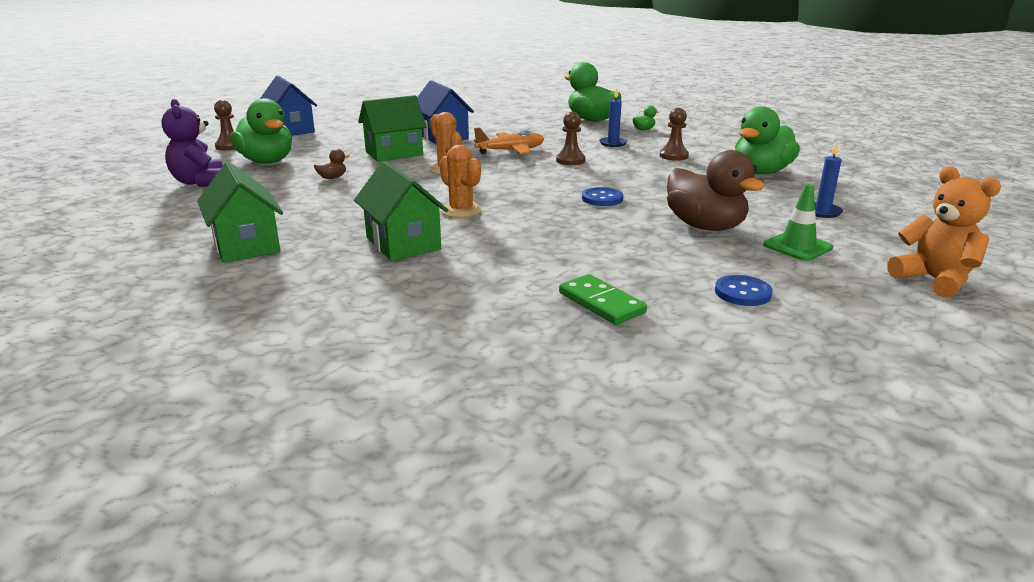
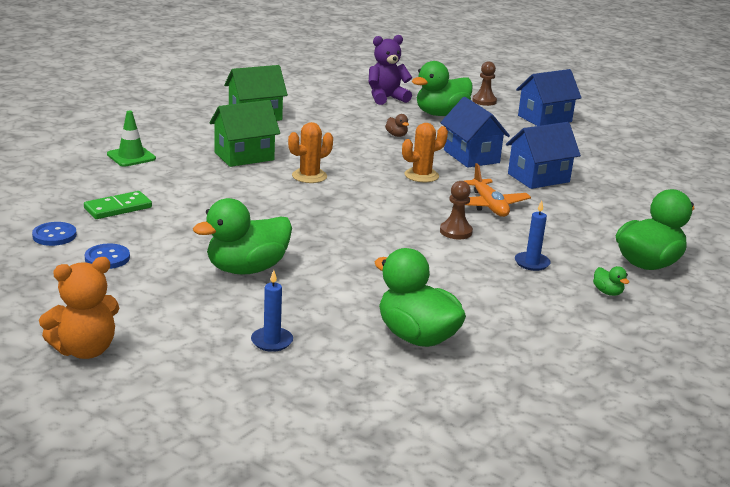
camera: 90 degrees right, 0 degrees up
green house [358,95,427,162] -> blue house [440,97,510,168]
blue button [582,187,623,206] -> blue button moved to [32,222,77,246]
brown pawn [659,108,689,161] -> none
brown duck [667,150,765,231] -> green duck [193,198,292,275]
green traffic cone [763,184,833,261] -> green traffic cone moved to [107,111,156,167]

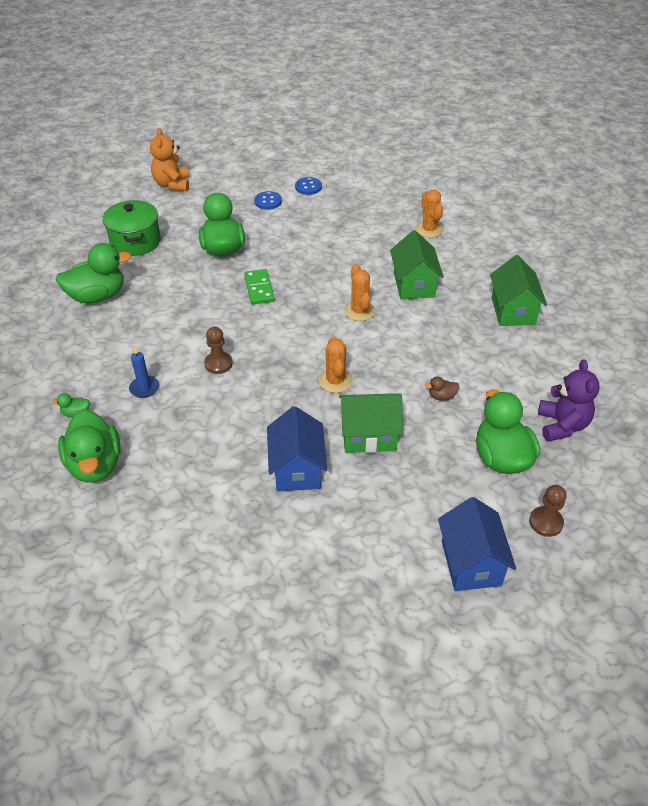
camera: 115 degrees right, 20 degrees up
green domino [84,191,152,219] -> green domino moved to [244,269,274,305]
green traffic cone [107,111,156,167] -> orange cactus [415,190,443,238]
blue candle [251,270,293,352] -> green pot [103,200,161,256]
blue house [440,97,510,168] -> green house [339,393,403,453]
orange plane [453,163,531,217] -> none

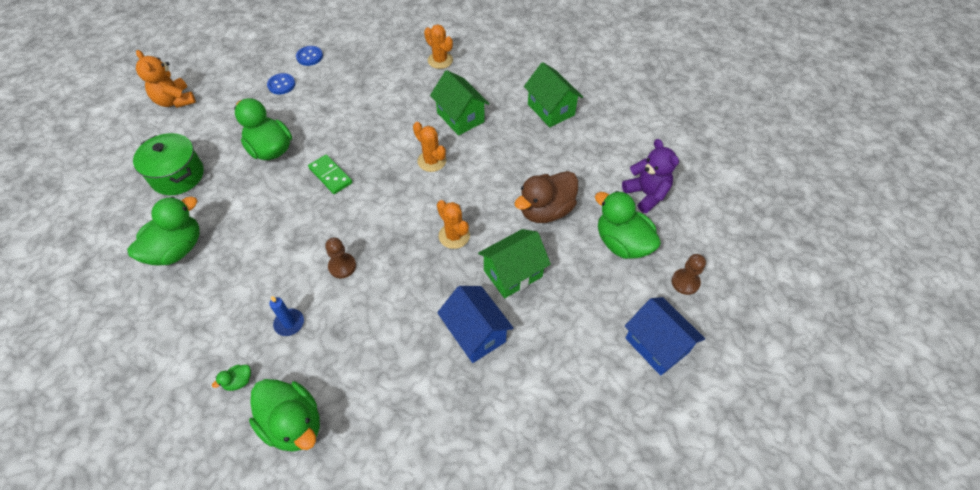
camera: 30 degrees left, 10 degrees up
brown duck [425,377,459,401] -> brown duck [514,171,578,223], size x2.42

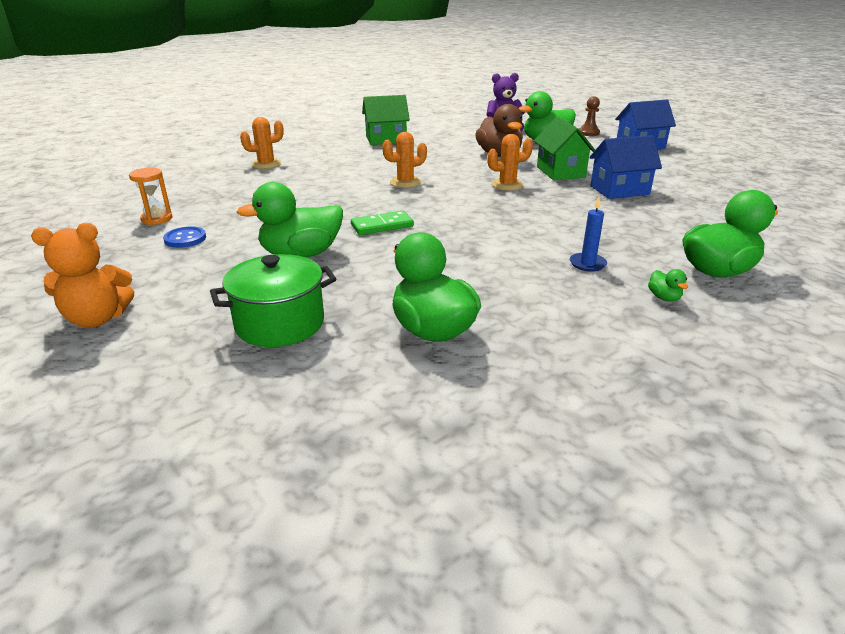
camera: 70 degrees left, 25 degrees down
blue button [296,46,323,66] -> orange hourglass [129,168,172,225]
brown pawn [325,238,356,278] -> none
green house [430,70,490,136] -> none

